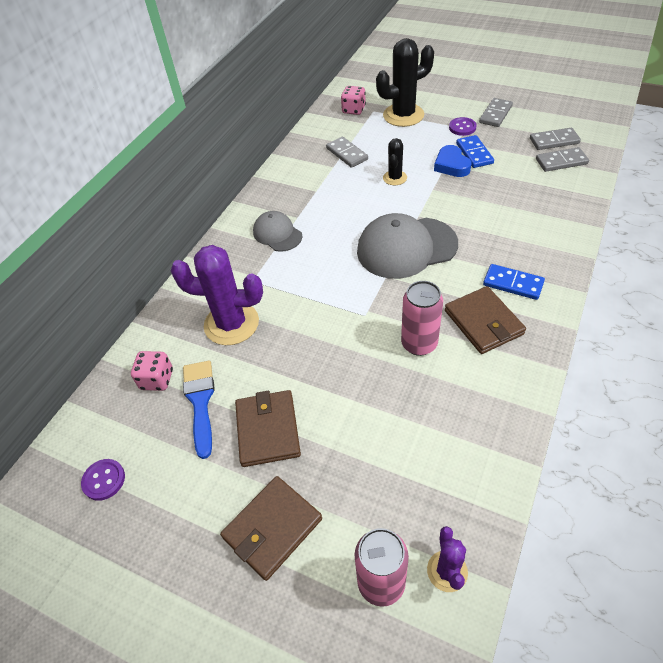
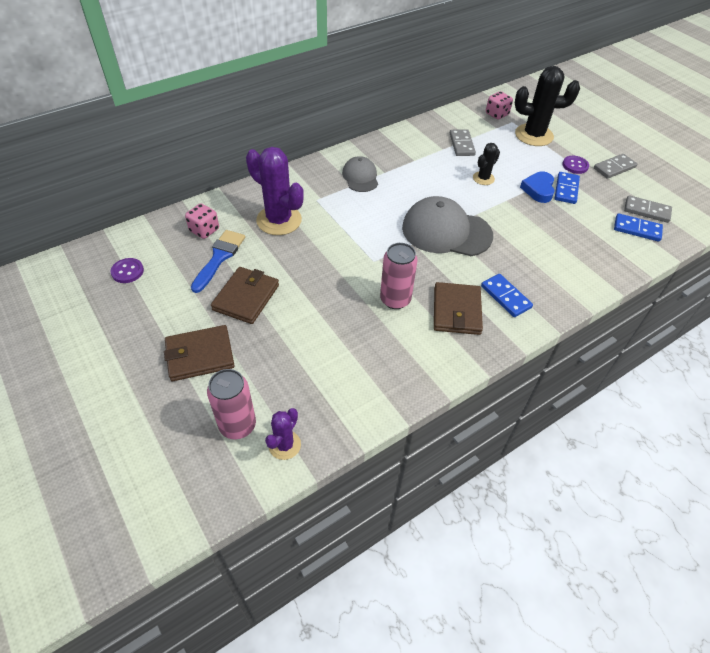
camera: 25 degrees right, 0 degrees up
grey domino [536,147,589,172] -> blue domino [614,213,663,242]

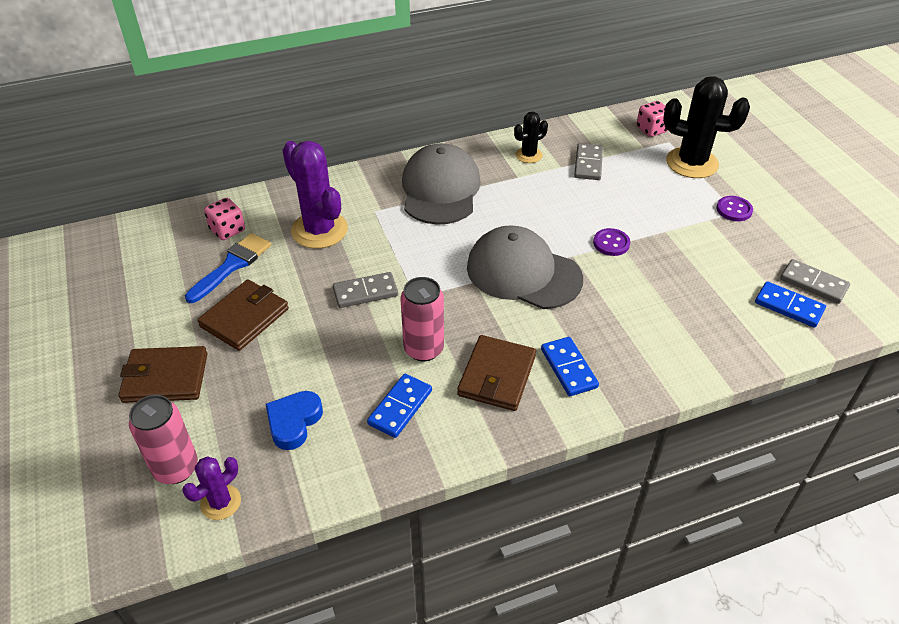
camera: 15 degrees right, 5 degrees down
purple button [110,258,144,283] -> purple button moved to [593,228,630,256]
grey cap [342,156,378,192] -> grey cap [402,143,481,225], size x1.77
black cactus [473,143,500,185] -> black cactus moved to [514,112,548,163]
blue heart [520,171,554,203] -> blue heart moved to [266,391,323,450]
blue domino [555,172,580,204] -> blue domino moved to [367,374,432,438]
grey domino [594,154,637,179] -> grey domino moved to [333,272,398,308]

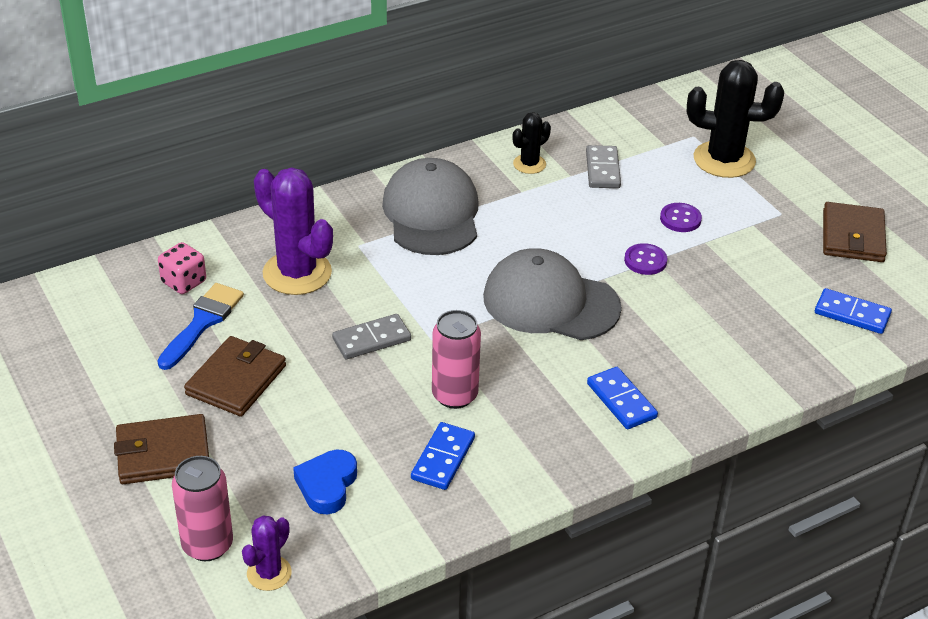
camera: 10 degrees left, 5 degrees down
brown wallet [457,335,536,411] -> brown wallet moved to [823,202,887,262]
pink dice [636,101,668,137] -> none
purple button [717,196,753,221] -> purple button moved to [660,203,702,232]
grey domino [780,259,850,304] -> none

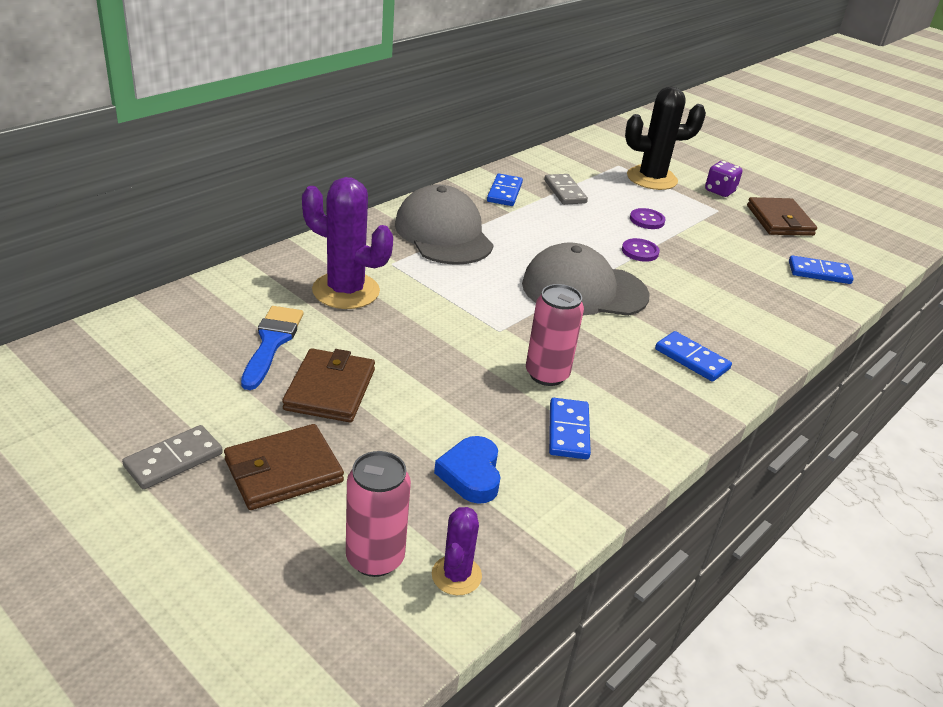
camera: 20 degrees left, 5 degrees down
pink dice [158,242,206,294] -> none
grey domino [332,314,411,359] -> grey domino moved to [122,425,223,490]
black cactus [513,112,551,174] -> blue domino [487,174,523,206]
none -> purple dice [705,161,742,197]

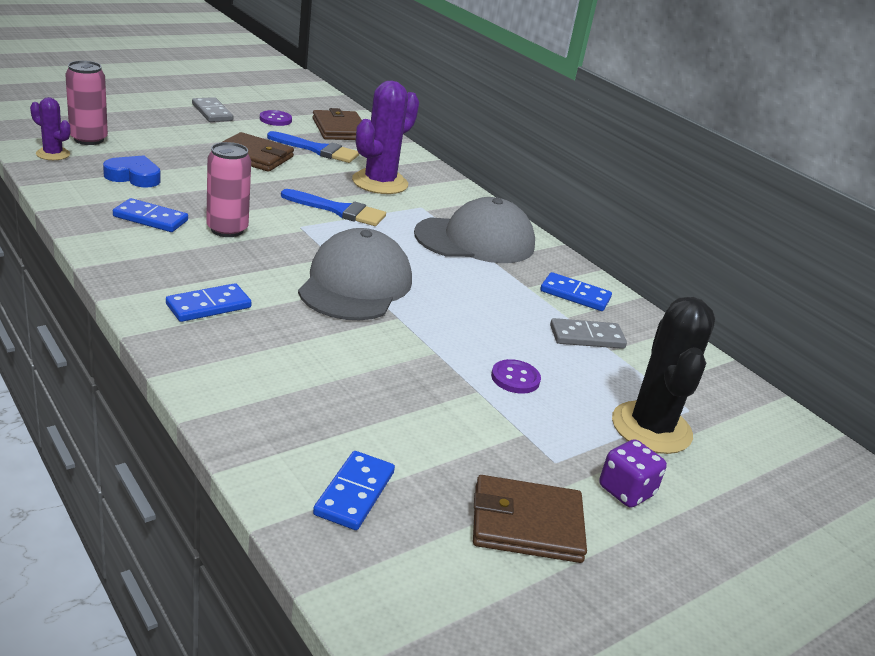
camera: 100 degrees right, 5 degrees down
brown wallet [224,424,344,510] -> brown wallet moved to [312,108,362,140]
purple button [622,238,660,262] -> purple button moved to [260,110,292,126]
none -> blue brush [281,189,386,226]

